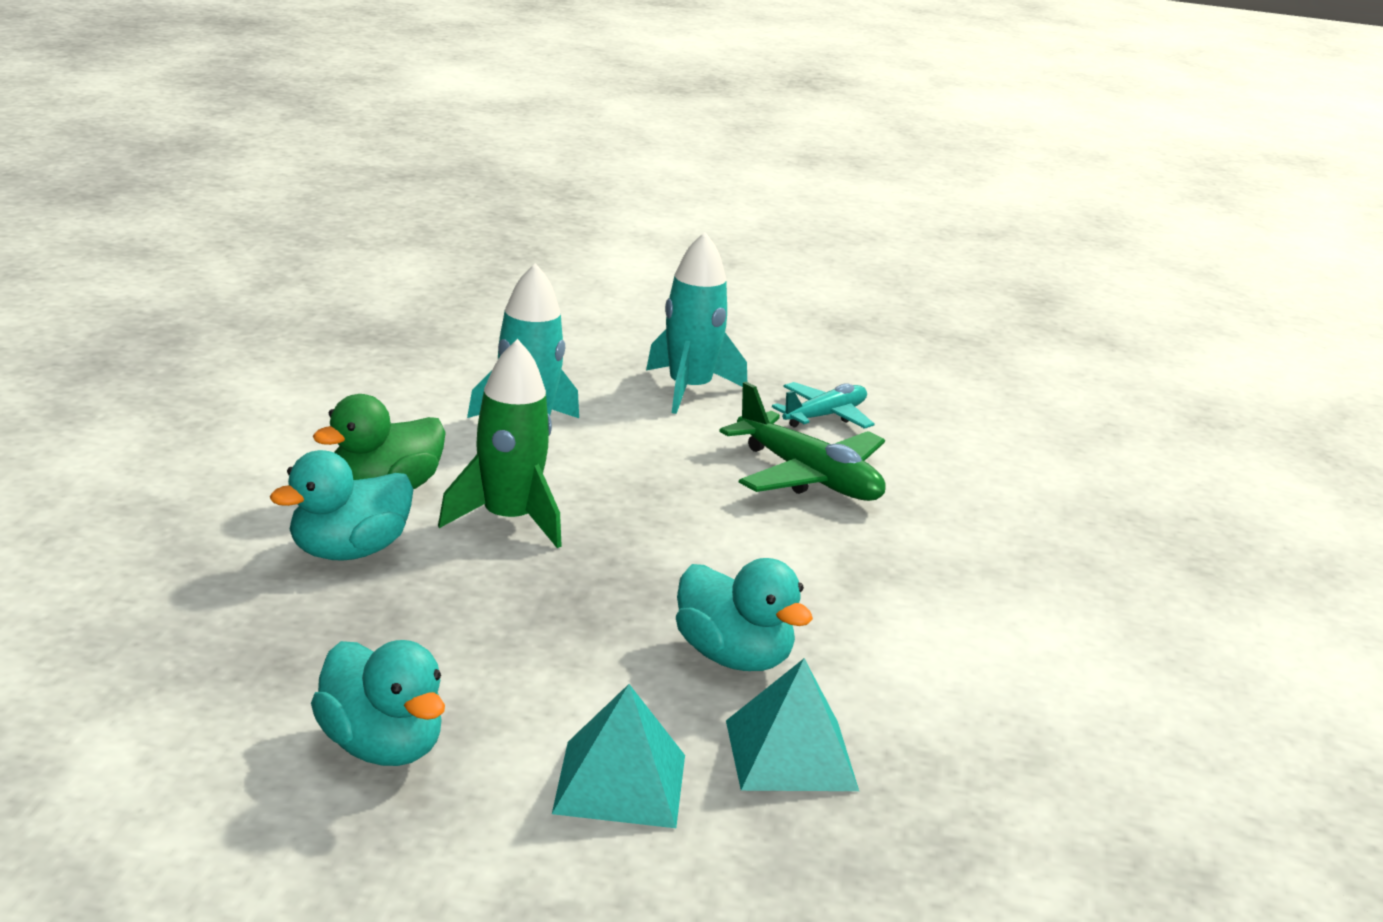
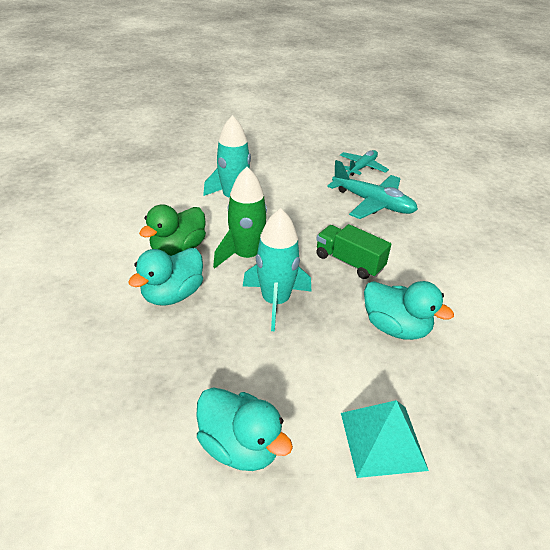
camera: 10 degrees left, 15 degrees up
turquoise rocket [646,232,747,414] -> turquoise rocket moved to [243,208,312,331]
green plane [719,382,886,501] -> turquoise plane [327,160,418,219]
turquoise pyramid [726,658,859,791] -> none
none -> green truck [316,224,392,279]

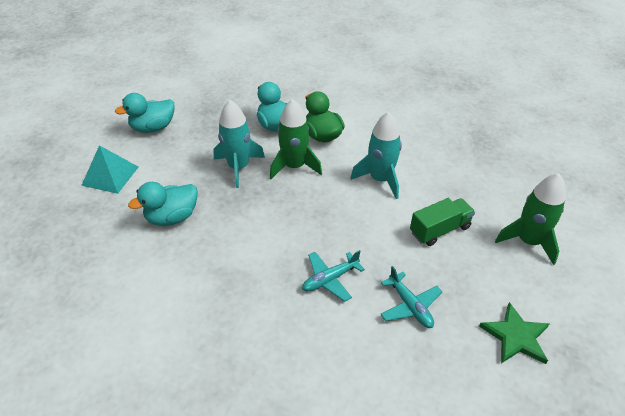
camera: 115 degrees right, 5 degrees up
green truck [316,224,392,279] -> green truck moved to [410,198,475,246]
turquoise plane [327,160,418,219] -> turquoise plane [302,250,365,302], size x0.64
none -> green star [479,302,549,364]
none -> green rocket [495,173,566,265]

